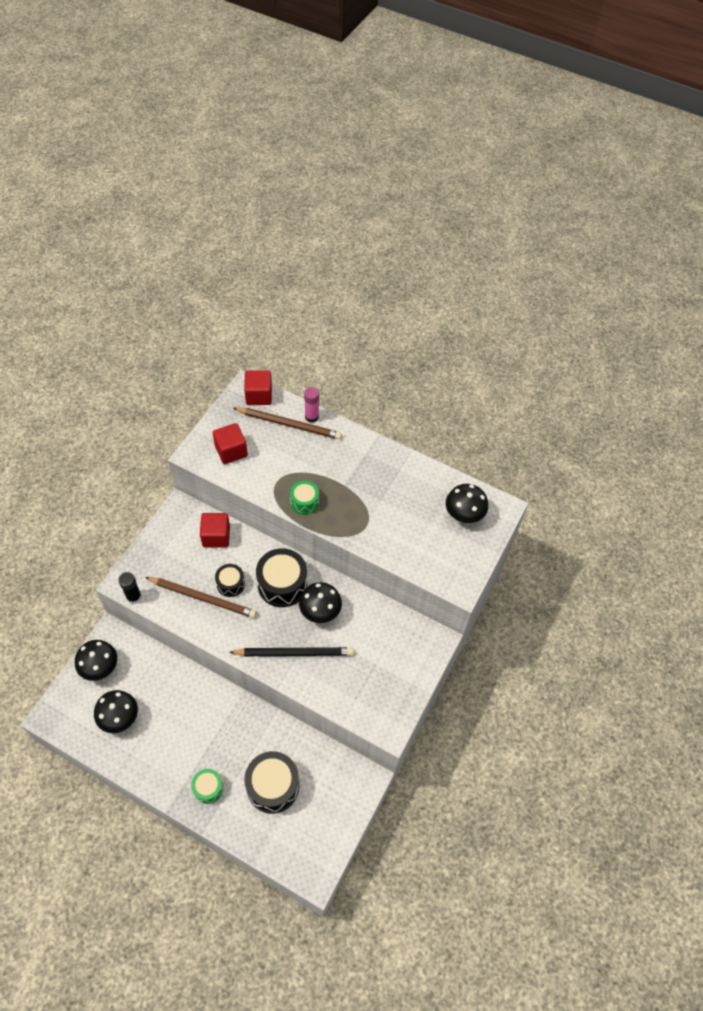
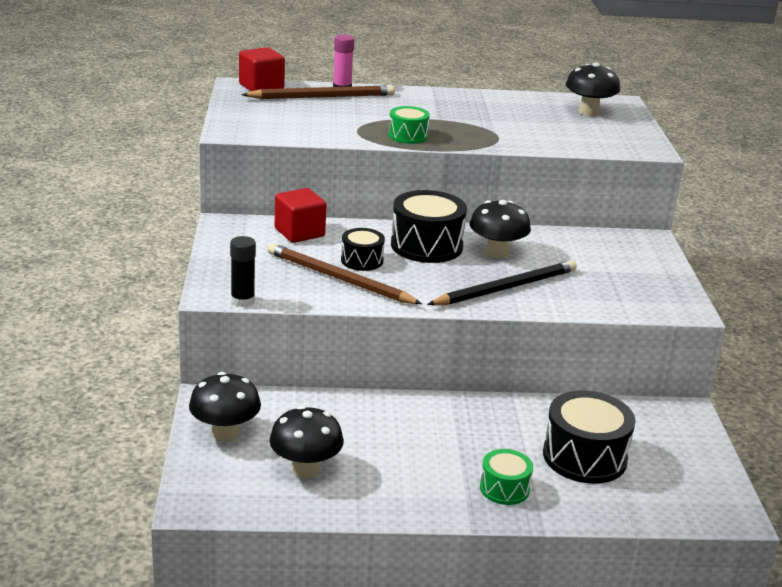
camera: 30 degrees left, 30 degrees down
brown pencil [145,577,257,618] -> brown pencil turned 135 degrees counterclockwise [268,243,422,304]
red cube [213,423,248,464] -> none

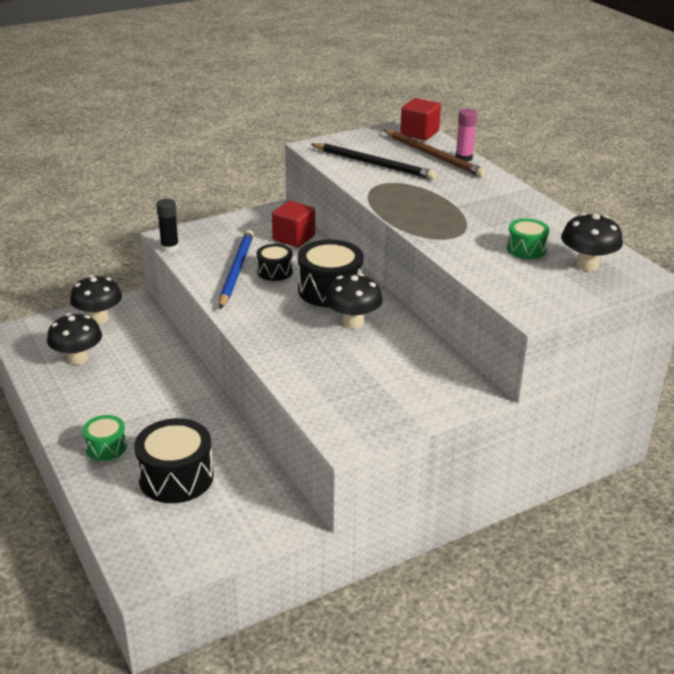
camera: 65 degrees right, 5 degrees up
brown pencil [268,243,422,304] -> blue pencil [219,230,254,309]
green drum [388,106,430,144] -> green drum moved to [507,219,549,259]
black pencil [427,260,577,305] -> black pencil moved to [311,143,436,180]

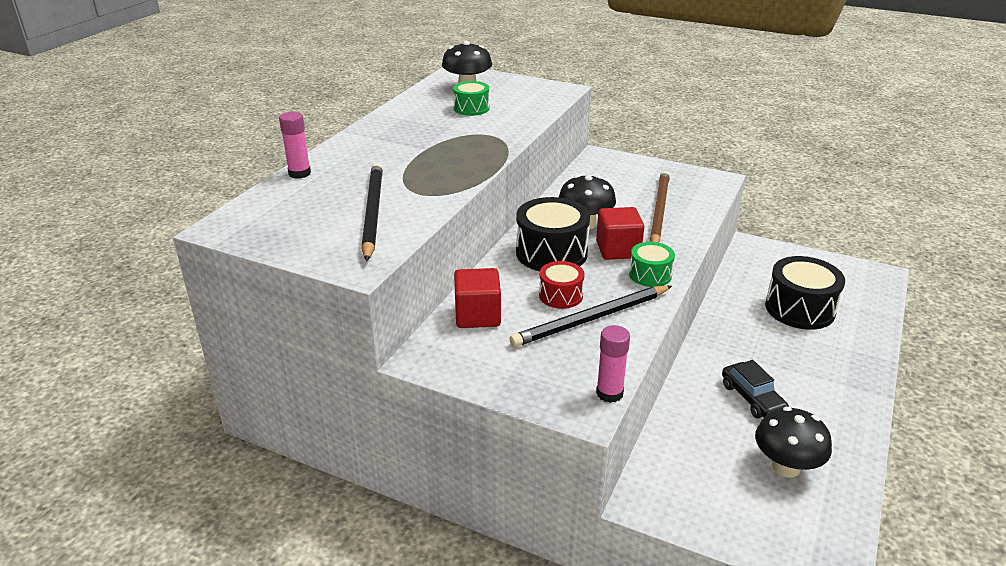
camera: 125 degrees left, 0 degrees up
black mushroom [70,275,122,324] -> none
green drum [83,415,127,461] -> green drum moved to [629,242,675,287]
black glue stick [156,199,179,252] -> pink glue stick [596,325,630,403]
blue pencil [219,230,254,309] -> black pencil [509,285,672,347]
black drum [257,244,293,281] -> red drum [539,261,584,309]
brown pencil [383,130,486,178] -> brown pencil moved to [650,171,670,243]
red cube [400,98,441,140] -> red cube moved to [596,207,644,260]
none -> black car [722,360,789,419]

